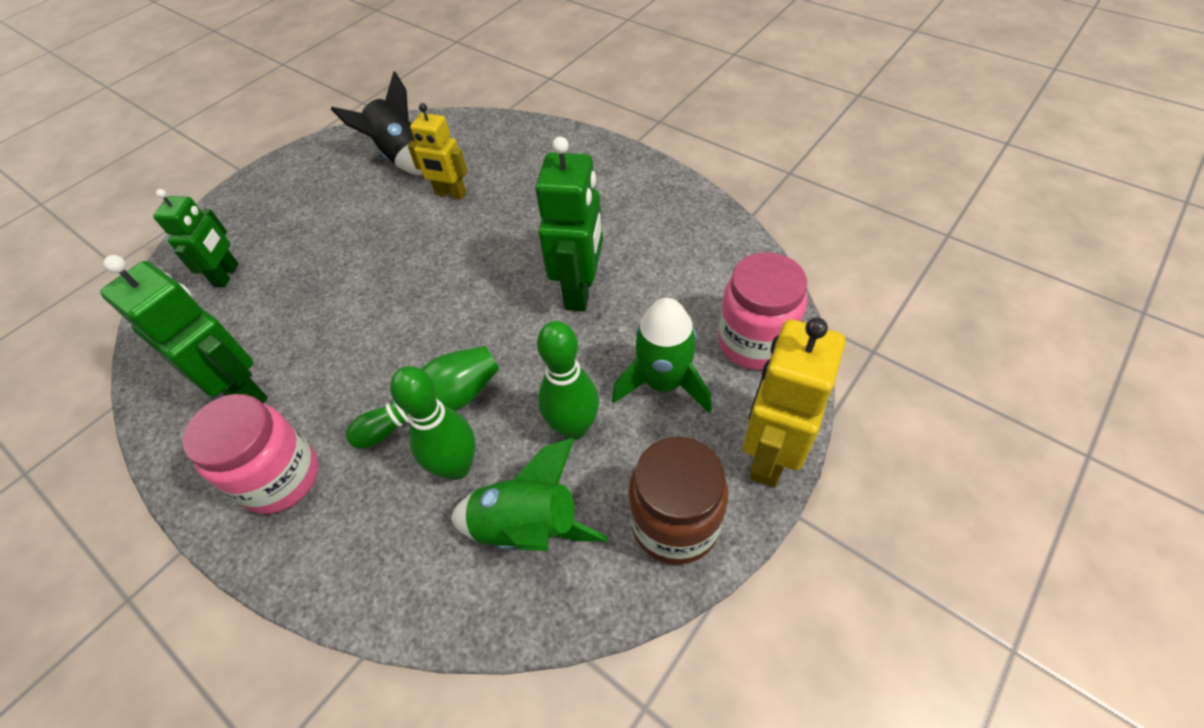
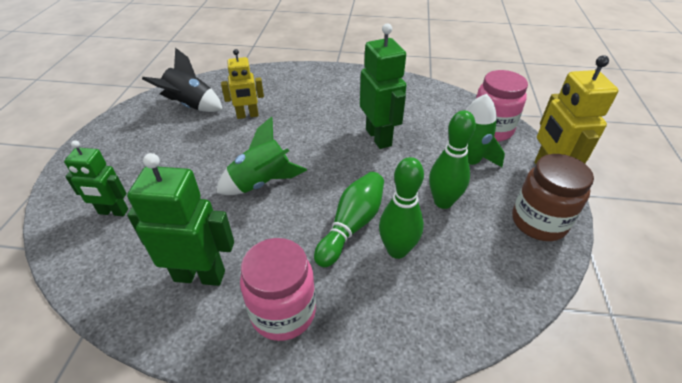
camera: 35 degrees left, 10 degrees down
green robot [153,189,239,287] -> green robot turned 120 degrees clockwise [64,140,128,216]
green rocket [451,438,608,551] -> green rocket moved to [216,116,307,195]

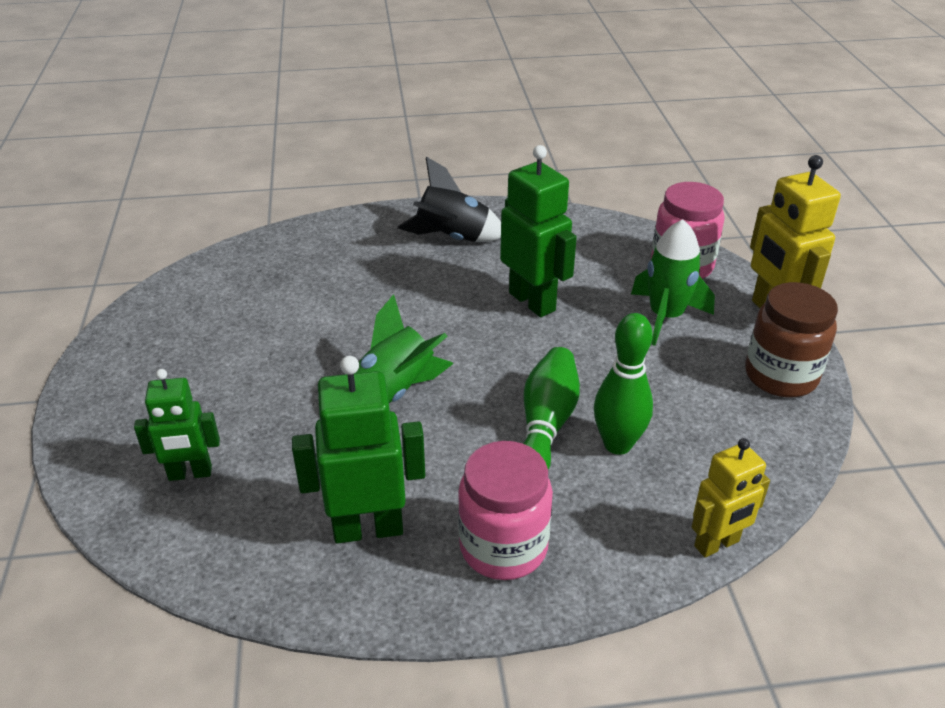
camera: 15 degrees left, 5 degrees down
black rocket [142,48,223,112] -> black rocket moved to [397,157,501,242]
yellow robot [221,49,264,119] -> yellow robot moved to [692,438,770,557]
green bowling pin [429,110,476,209] -> none

